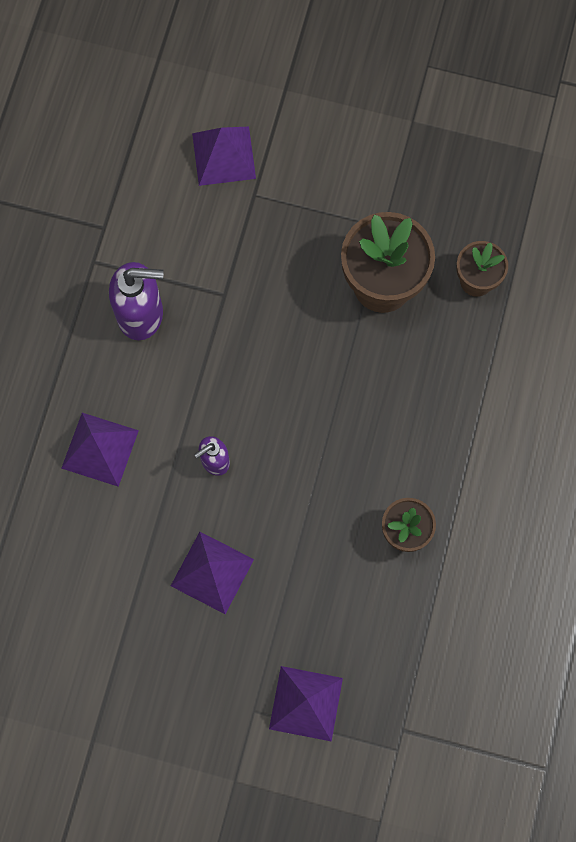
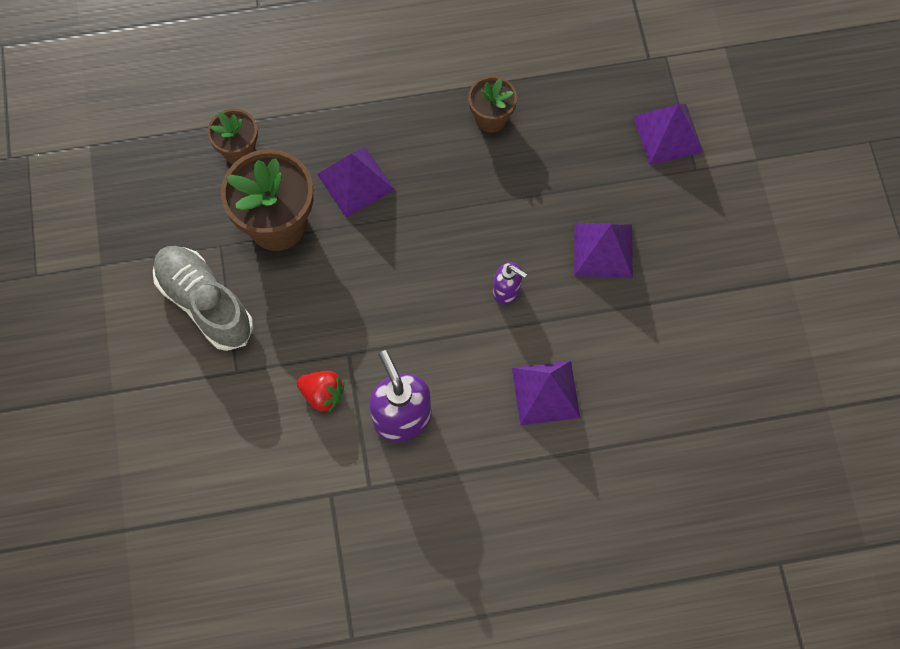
camera: 115 degrees left, 5 degrees down
purple pyramid [192,126,256,186] -> purple pyramid moved to [317,147,395,218]
none -> grey shoe [153,246,253,351]
none -> red strawberry [297,371,344,412]

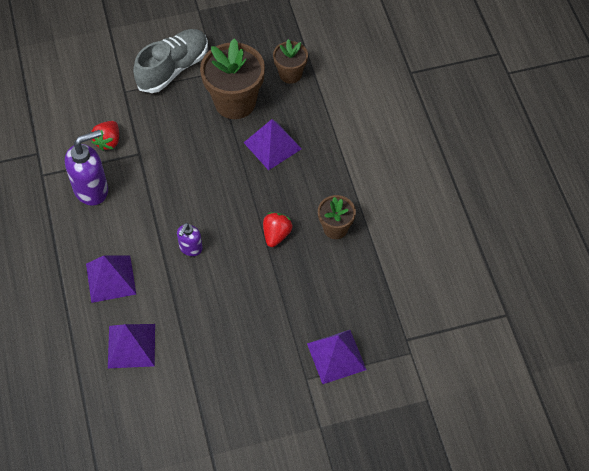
camera: 85 degrees right, 10 degrees down
purple pyramid [574,223,633,278] -> purple pyramid moved to [108,324,155,368]
none -> red strawberry [263,212,292,247]

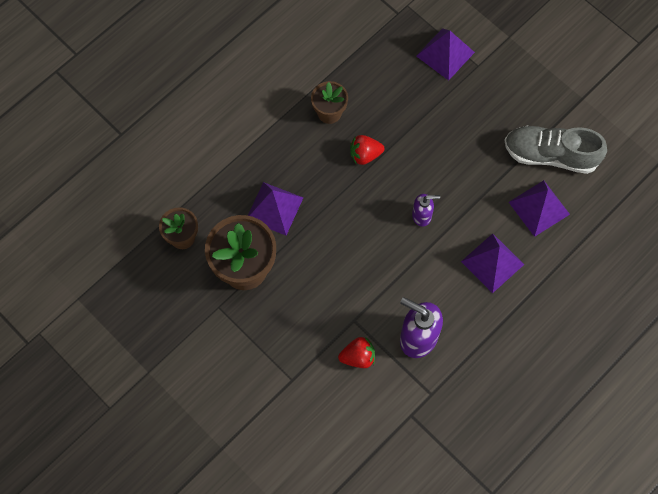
camera: 120 degrees left, 10 degrees up
grey shoe [133,29,208,93] -> grey shoe moved to [504,126,607,174]

